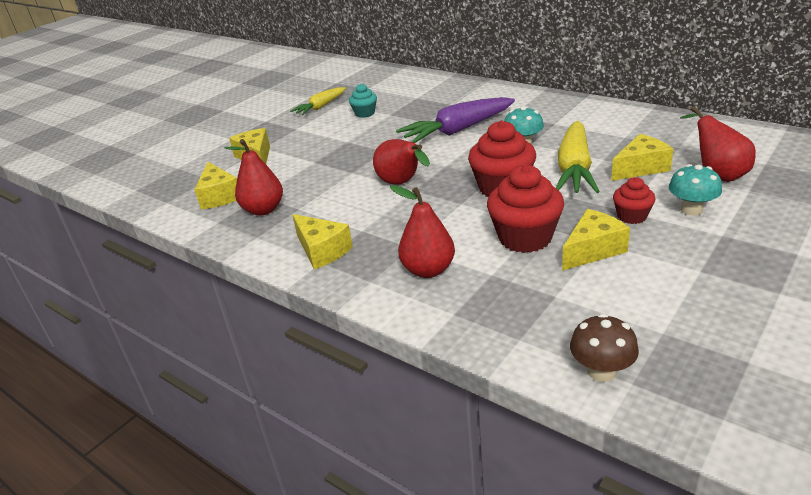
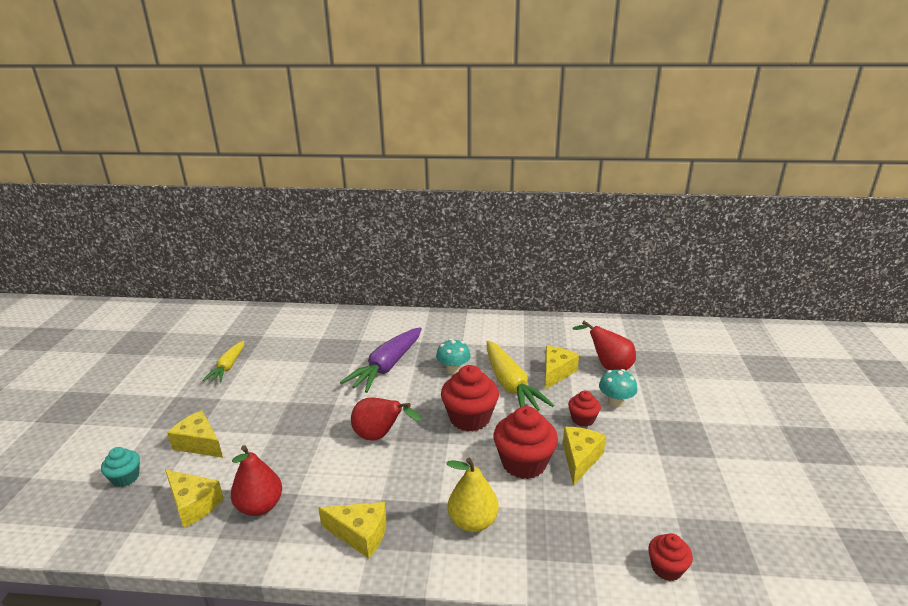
camera: 35 degrees left, 5 degrees down
turquoise cupcake [349,84,377,118] -> turquoise cupcake moved to [101,447,140,487]
red pear [390,185,455,278] -> yellow pear [446,458,499,532]
brown mushroom [570,314,639,382] -> red cupcake [648,533,693,581]

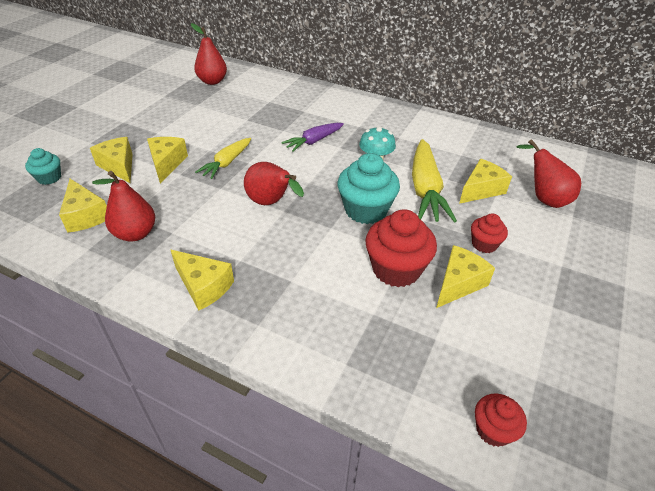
camera: 20 degrees right, 15 degrees up
yellow carrot [203,341,245,382] -> yellow carrot moved to [195,138,251,179]
purple carrot [340,327,422,393] -> purple carrot [281,123,344,152], size x0.60
red cupcake [441,365,499,432] -> turquoise cupcake [337,153,400,224]
yellow pear [446,458,499,532] -> none
turquoise mushroom [599,369,637,408] -> none
none -> yellow cheese [147,137,188,184]
none -> red pear [191,23,227,85]

